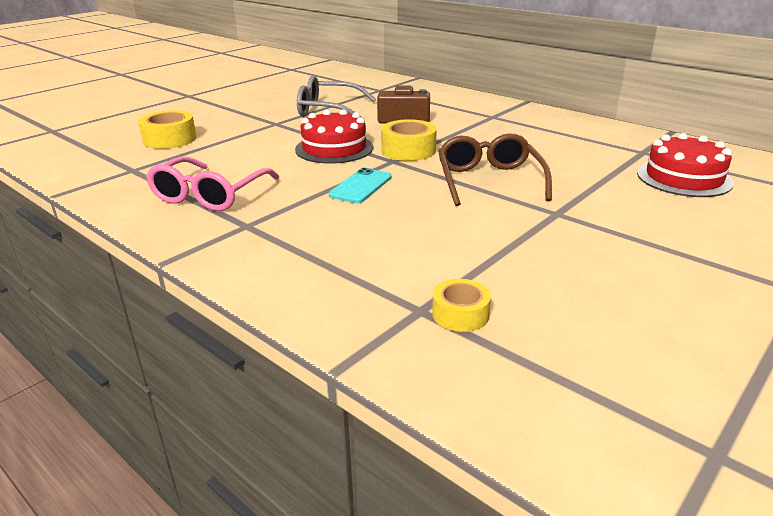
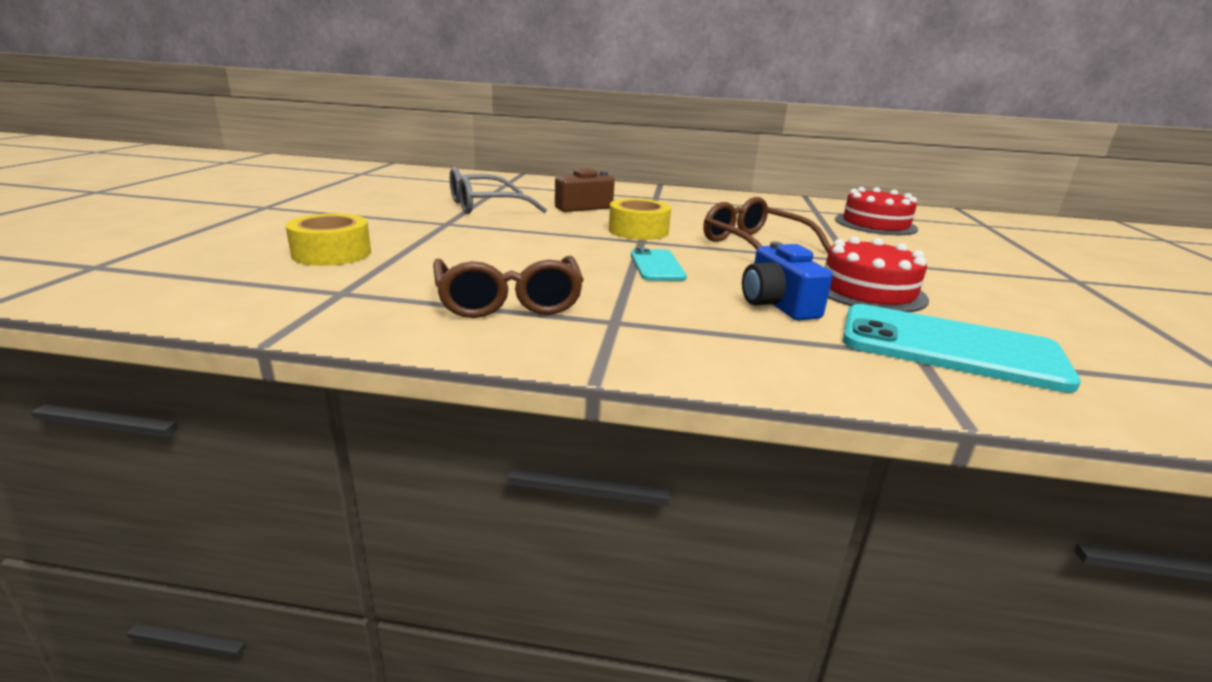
camera: 35 degrees left, 5 degrees down
pink glasses [146,157,279,211] -> brown glasses [433,256,584,318]
red cake [295,109,373,163] -> red cake moved to [825,236,929,312]
yellow tape [432,279,491,332] -> turquoise phone [843,304,1081,393]
none -> blue camera [742,242,833,321]

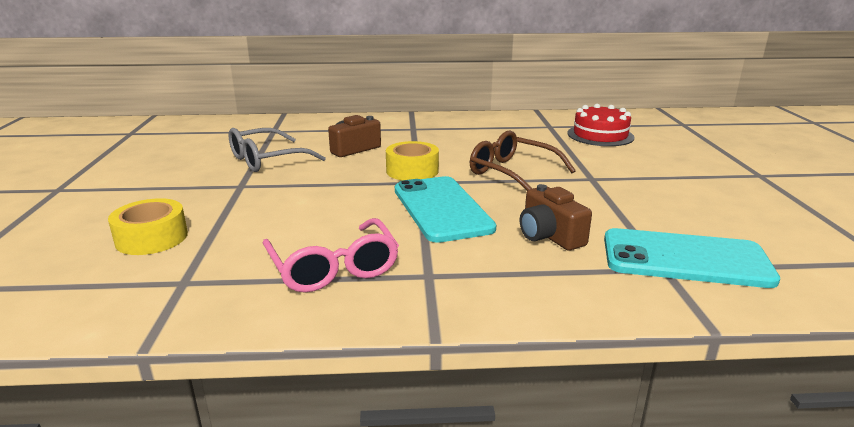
camera: 10 degrees left, 0 degrees up
brown glasses [433,256,584,318] -> pink glasses [263,218,399,293]
turquoise phone [631,248,687,281] -> turquoise phone [395,176,496,243], size x1.85
blue camera [742,242,833,321] -> brown camera [520,184,592,251]
red cake [825,236,929,312] -> none

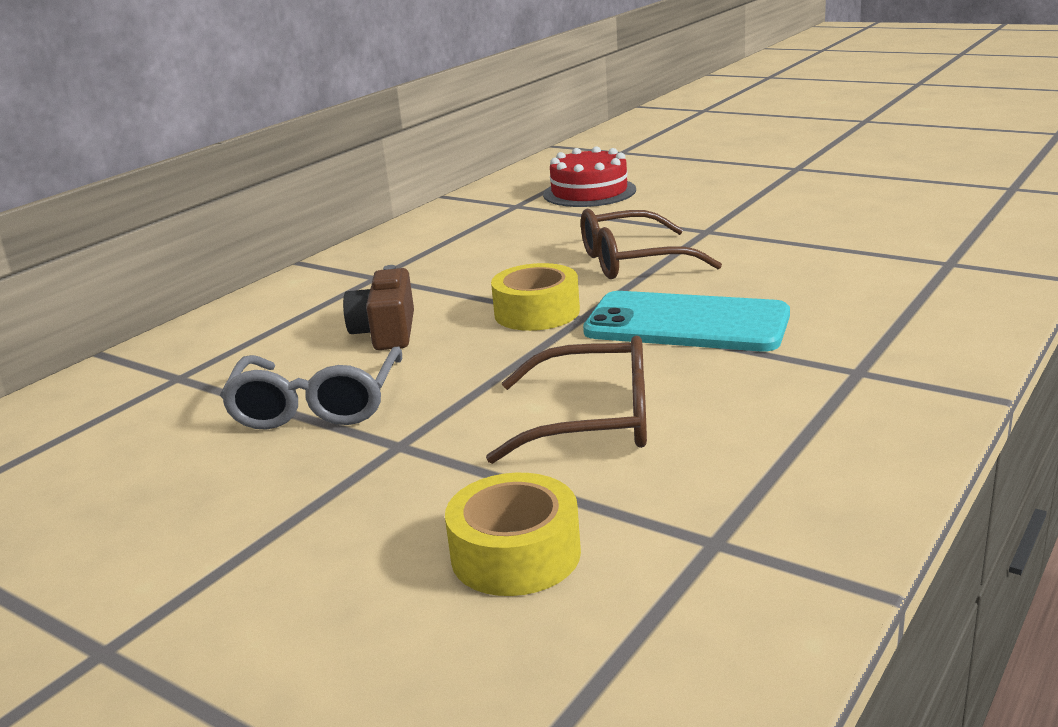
camera: 50 degrees left, 0 degrees up
pink glasses [263,218,399,293] -> none
brown camera [520,184,592,251] -> none
turquoise phone [604,228,780,288] -> none
none -> brown glasses [486,336,647,464]

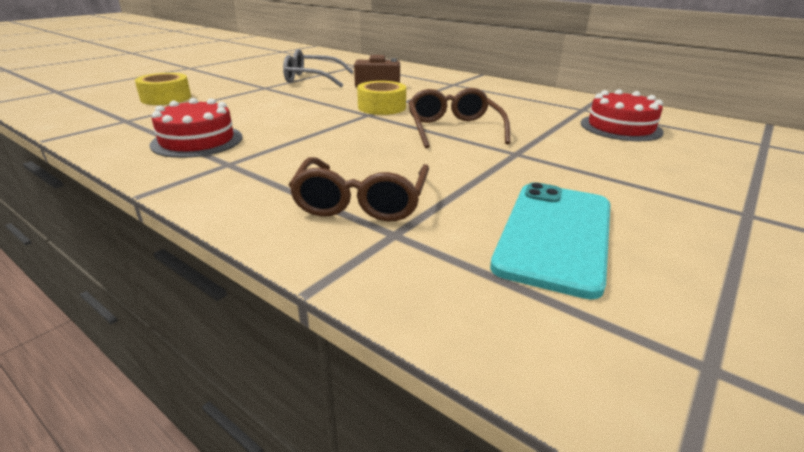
camera: 90 degrees right, 5 degrees up
brown glasses [486,336,647,464] -> brown glasses moved to [289,157,429,222]
turquoise phone [583,291,790,351] -> turquoise phone moved to [490,182,611,299]
none -> red cake [149,98,242,158]

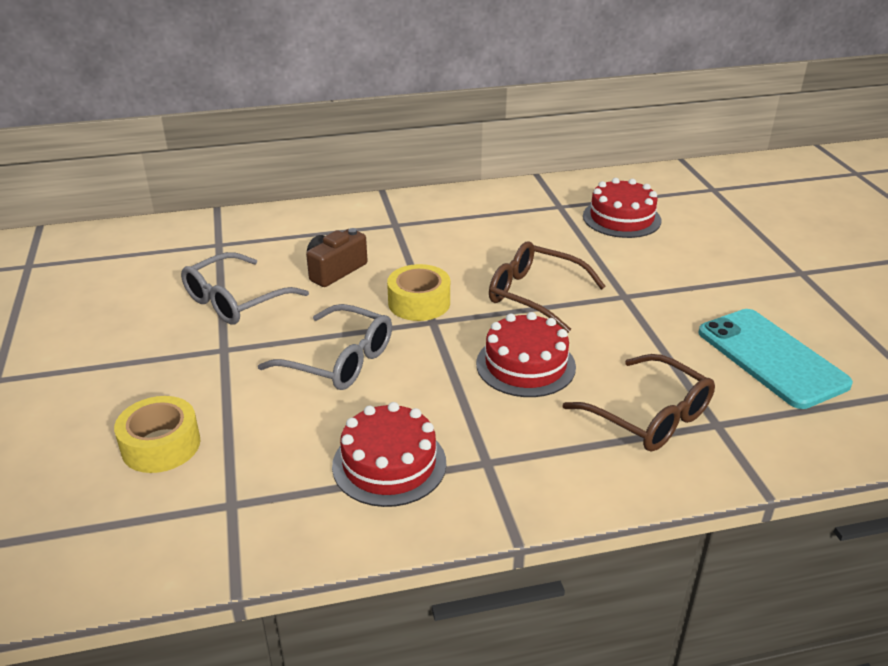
camera: 50 degrees left, 5 degrees up
none -> grey glasses [258,304,392,390]
none -> red cake [476,312,576,397]

